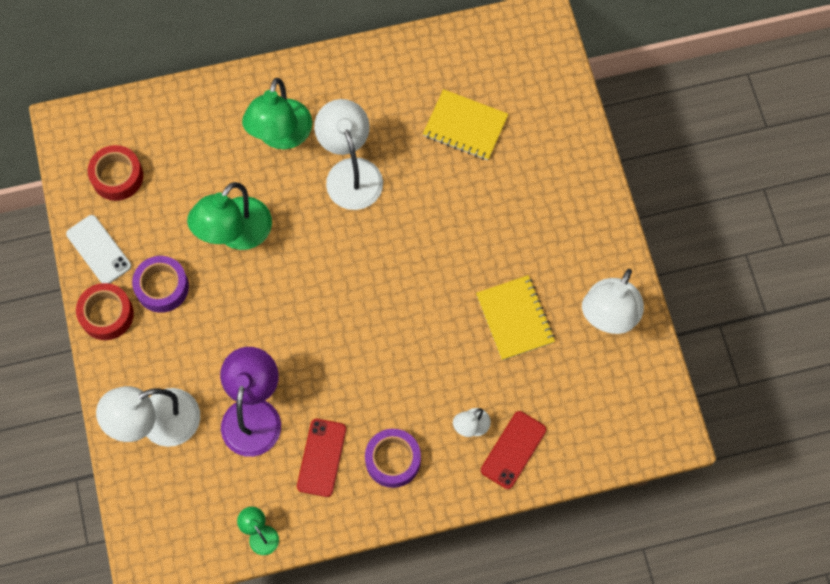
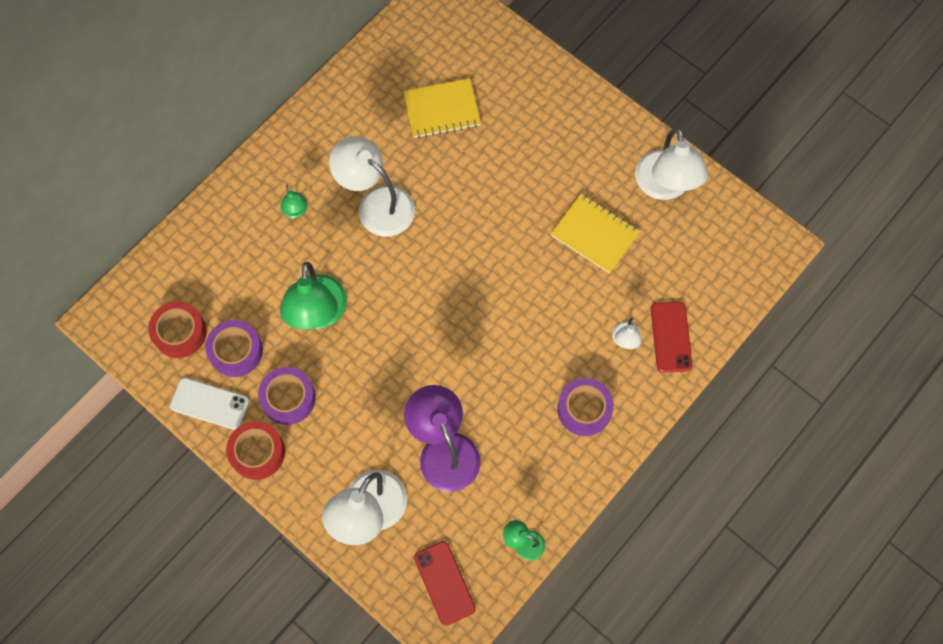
camera: 35 degrees left, 0 degrees up
green lamp [242,78,312,149] -> green lamp [281,185,308,218], size x0.48
red phone [297,419,346,497] -> red phone moved to [414,541,476,626]
none -> purple tape [205,320,263,377]

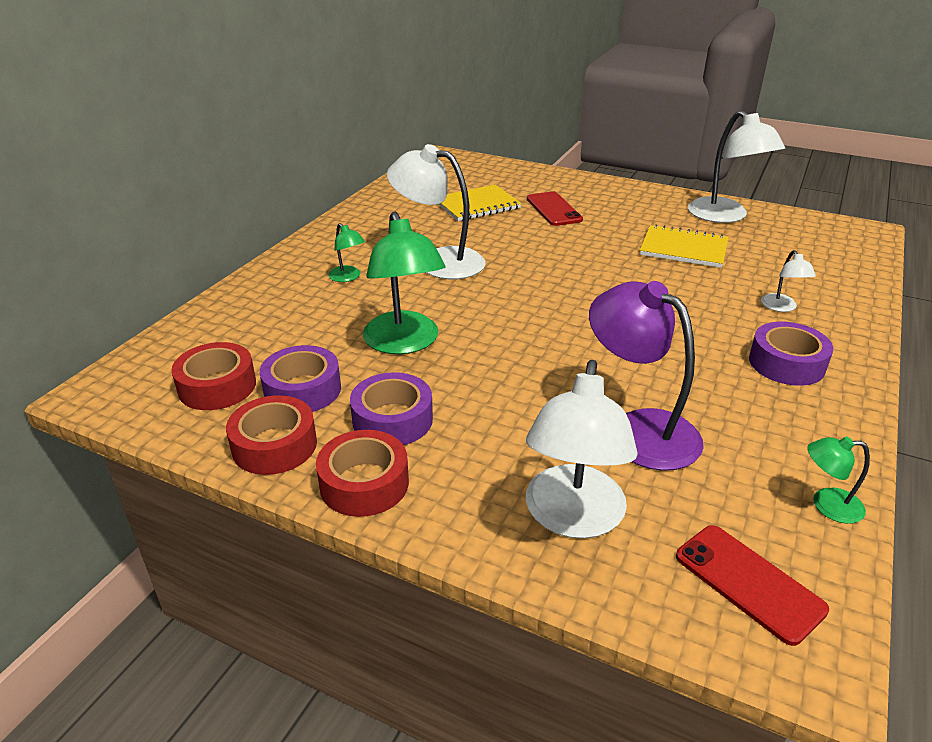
camera: 15 degrees left, 35 degrees down
white phone [170,378,249,430] -> red tape [226,395,317,475]
red phone [651,302,692,373] -> red phone moved to [527,192,583,226]

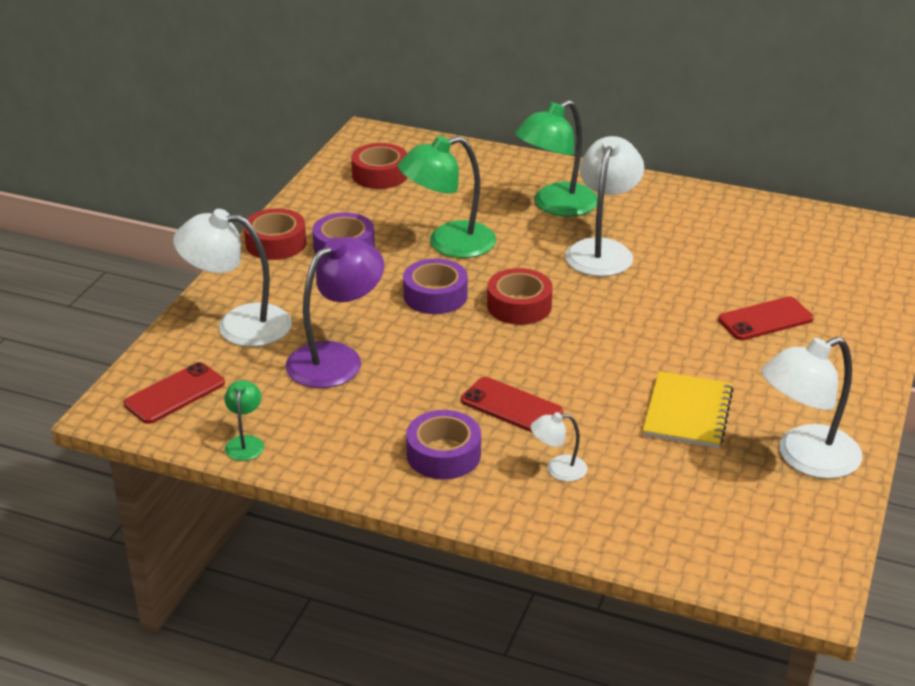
camera: 85 degrees right, 0 degrees up
red tape [226,395,317,475] -> red tape moved to [487,268,553,325]
purple tape [260,345,341,412] -> purple tape moved to [403,259,468,314]
green lamp [328,223,365,282] -> green lamp [515,100,598,217], size x2.08
yellow notebook [438,184,522,221] -> none
none -> red phone [461,377,563,432]

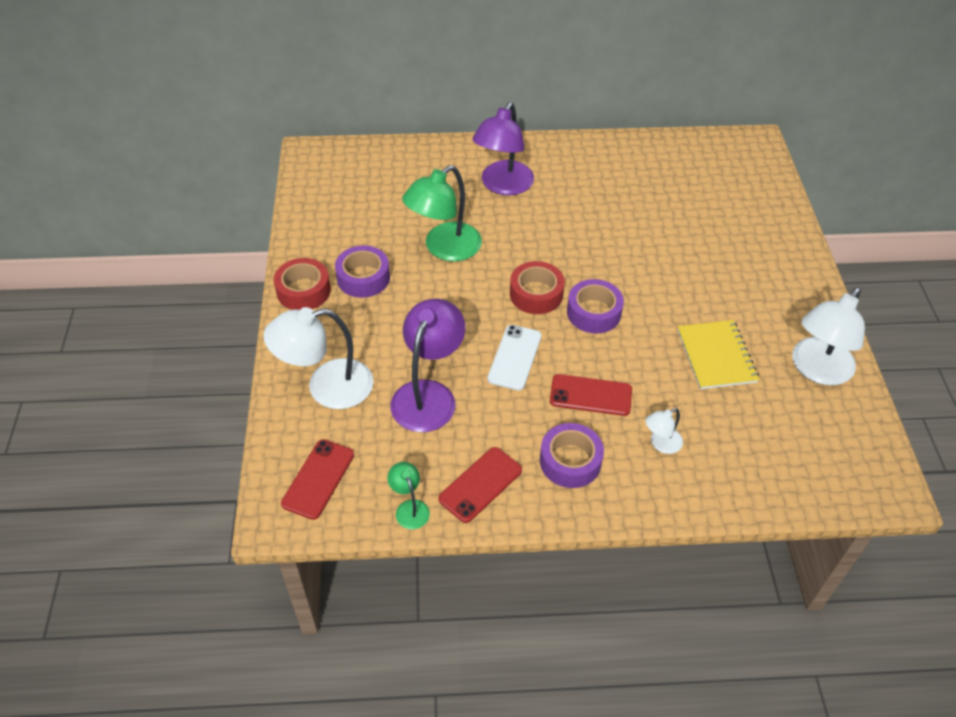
camera: 25 degrees left, 15 degrees up
red tape [351,143,407,189] -> none
purple tape [403,259,468,314] -> purple tape moved to [567,279,624,334]
green lamp [515,100,598,217] -> purple lamp [472,102,534,195]
white lamp [565,136,644,277] -> none
red phone [718,297,814,340] -> red phone moved to [438,447,522,523]
none -> white phone [487,325,542,390]

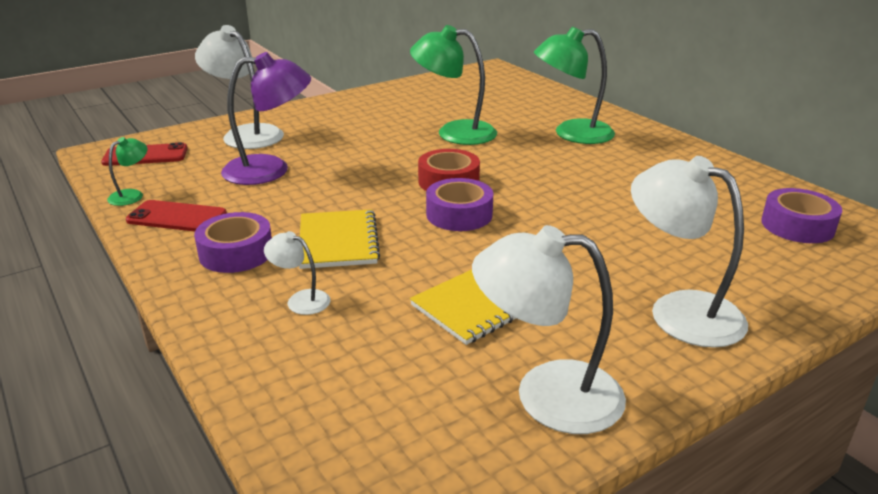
camera: 60 degrees right, 20 degrees down
red tape [274,258,331,310] -> none
purple tape [335,246,390,298] -> purple tape moved to [761,188,842,243]
purple lamp [472,102,534,195] -> green lamp [534,27,615,144]
white phone [487,325,542,390] -> none
red phone [550,374,632,416] -> yellow notebook [299,209,380,269]
none -> white lamp [631,156,748,348]

